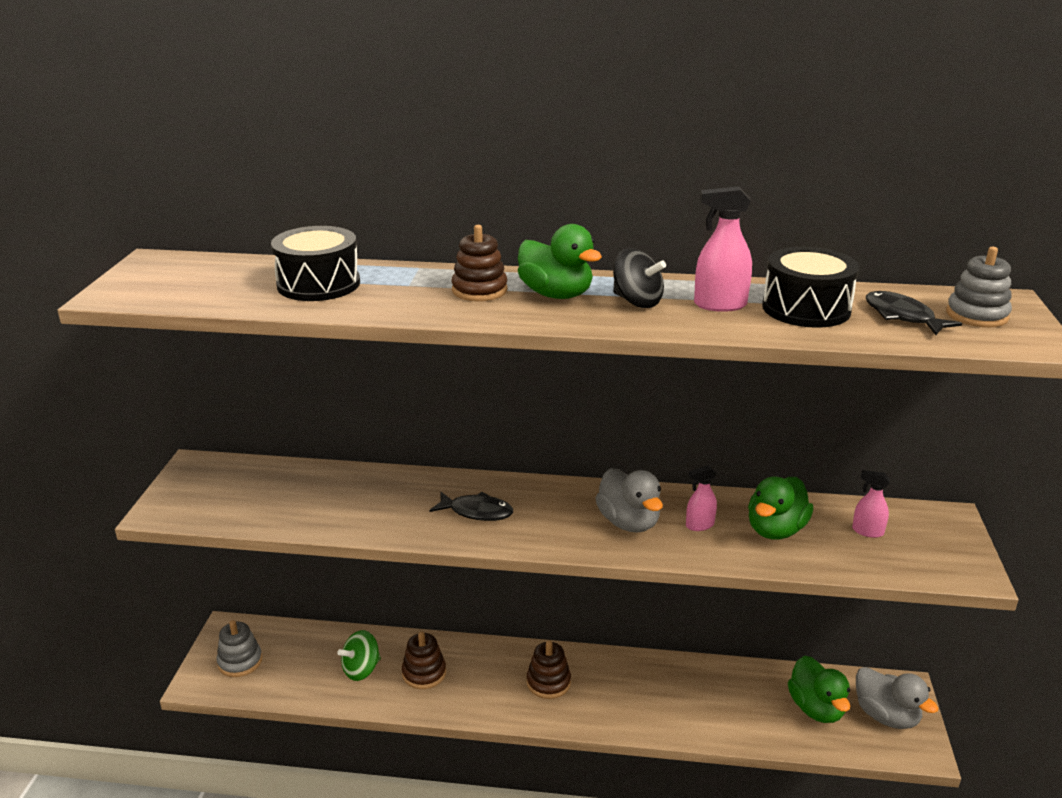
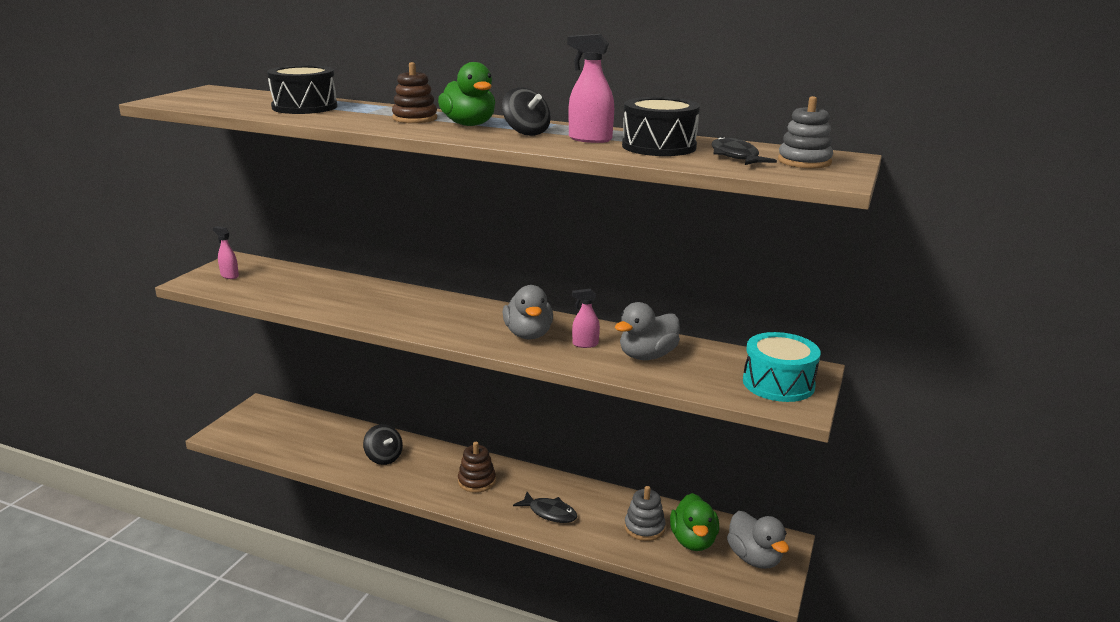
camera: 15 degrees right, 5 degrees down
grey stacking toy [216,620,262,677] -> grey stacking toy moved to [624,486,666,541]
green spinning top [337,630,381,681] -> none
brown stacking toy [402,631,446,689] -> black spinning top [363,424,403,465]
black fish [429,492,513,521] -> black fish moved to [513,492,577,523]
green duck [748,476,813,539] -> grey duck [615,302,680,360]
pink spray bottle [852,470,890,538] -> pink spray bottle moved to [213,226,239,279]
none -> turquoise drum [743,332,821,402]

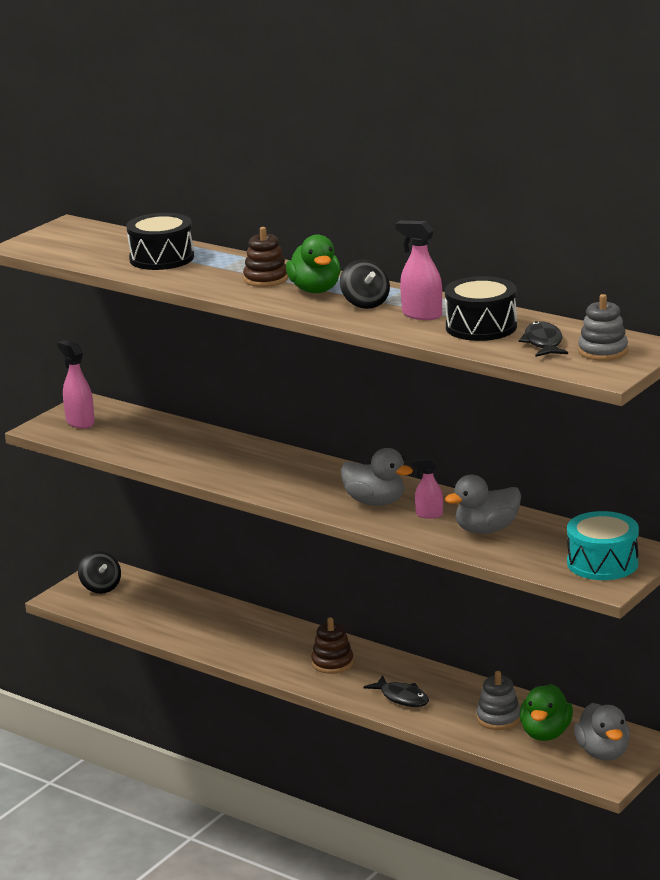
camera: 15 degrees right, 0 degrees up
pink spray bottle [213,226,239,279] -> pink spray bottle [57,340,95,429], size x1.52
black spinning top [363,424,403,465] -> black spinning top moved to [78,551,121,594]
grey duck [503,285,553,339] -> grey duck turned 60 degrees counterclockwise [340,448,413,506]

